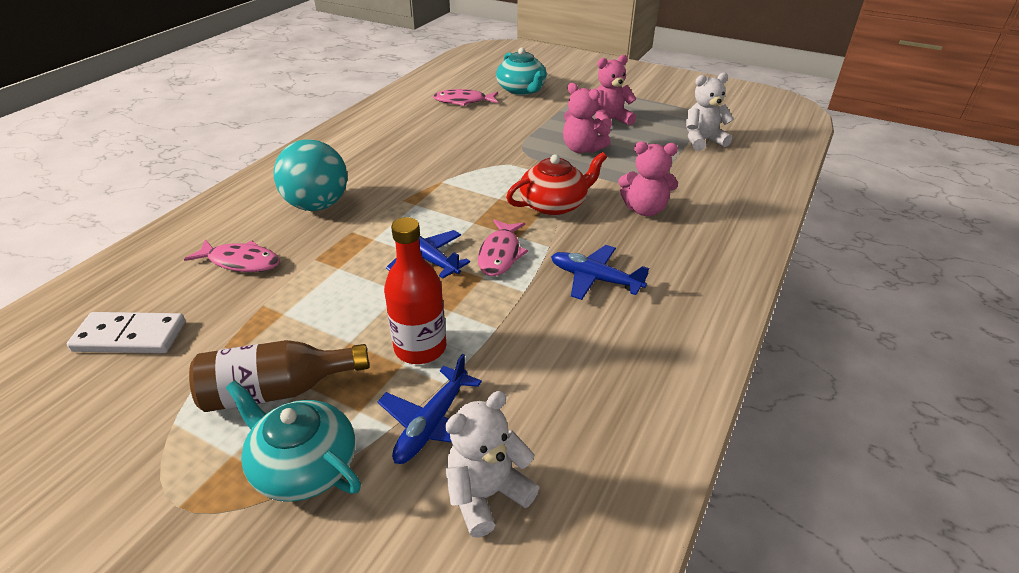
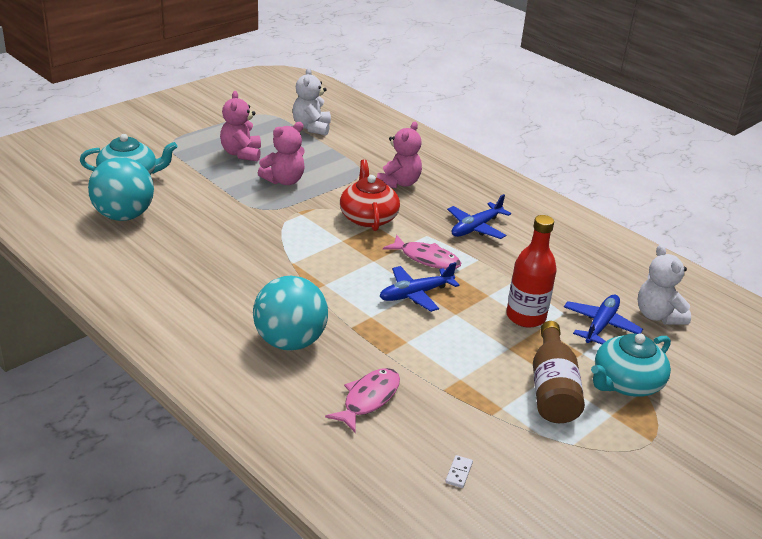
camera: 75 degrees left, 5 degrees down
white domino [67,312,185,353] -> white domino [445,455,473,488], size x0.41
blue plane [378,354,482,464] -> blue plane turned 105 degrees counterclockwise [564,294,643,344]
pink fish [433,89,498,106] -> turquoise ball [88,157,154,221]

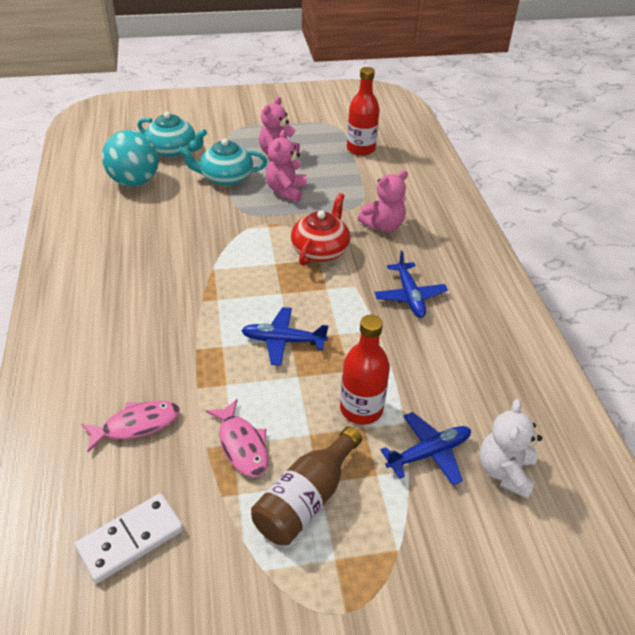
camera: 35 degrees right, 10 degrees up
turquoise ball [253,276,328,351] -> none
pink teddy bear [258,122,305,185] -> pink teddy bear turned 105 degrees clockwise [266,130,306,202]
white teddy bear [293,67,331,136] -> red bottle [347,67,380,156]
pink fish [383,235,461,269] -> pink fish moved to [206,399,268,478]
white domino [445,455,473,488] -> white domino [75,493,184,583], size x2.46
blue plane [447,194,511,239] -> blue plane turned 90 degrees counterclockwise [374,251,448,318]
turquoise teapot [591,333,671,397] -> turquoise teapot moved to [178,138,267,186]

